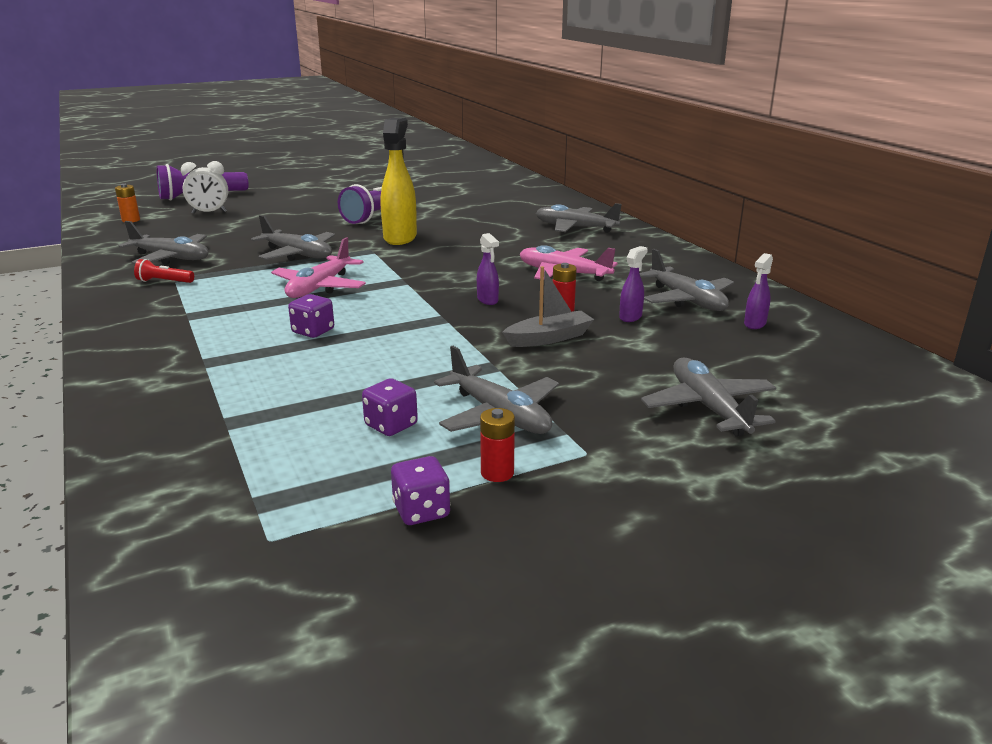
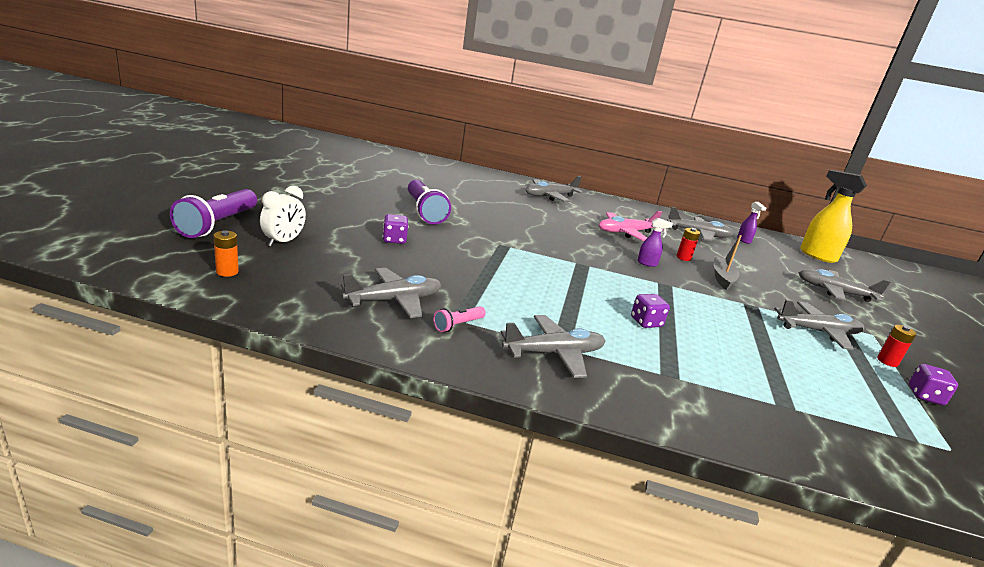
camera: 55 degrees left, 0 degrees up
red flashlight [134,259,194,283] -> pink flashlight [433,306,486,332]
grey plane [251,215,335,261] -> grey plane moved to [500,315,605,378]
pink plane [271,237,366,298] -> none
purple dice [362,378,418,436] -> purple dice moved to [383,214,408,244]
yellow spray bottle [381,117,417,245] -> yellow spray bottle moved to [800,170,867,263]
purple spray bottle [619,246,648,322] -> none

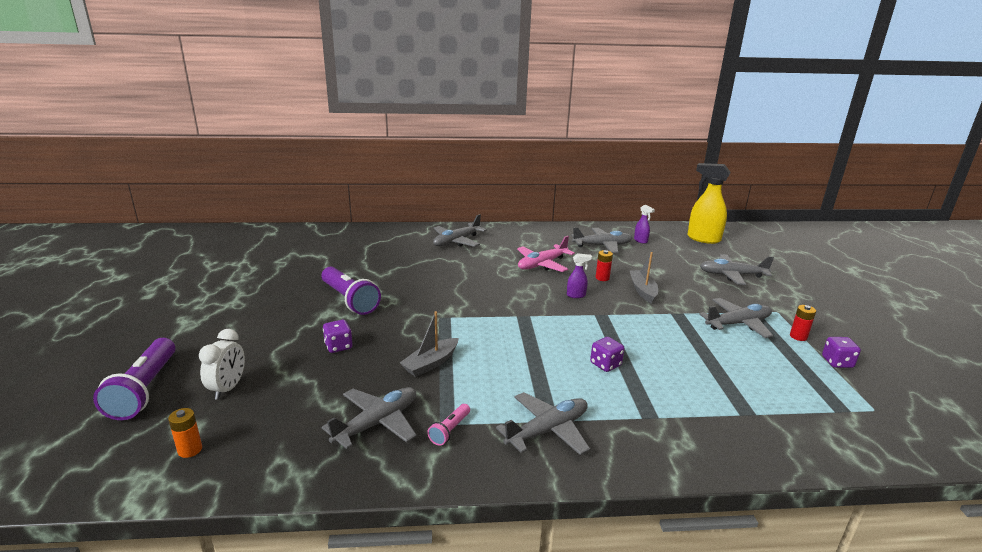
camera: 15 degrees left, 0 degrees up
none -> grey boat [400,311,459,377]

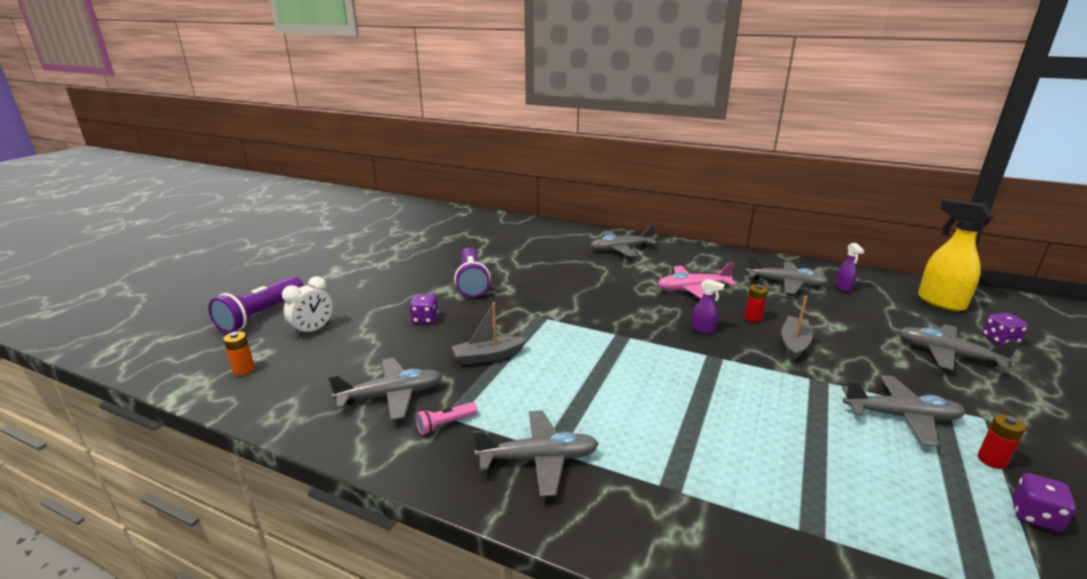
camera: 30 degrees right, 0 degrees up
purple dice [590,337,624,372] -> purple dice moved to [982,313,1028,345]

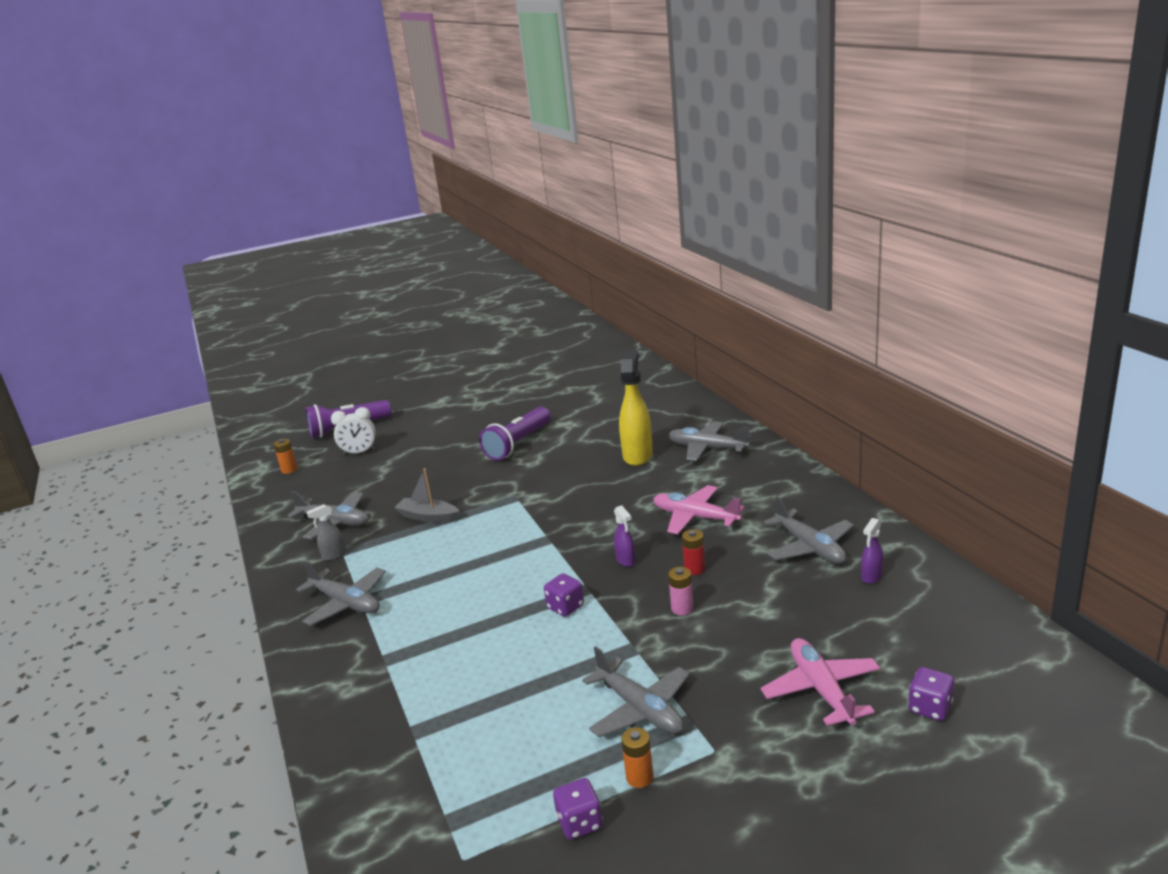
camera: 45 degrees right, 0 degrees up
purple dice [409,294,438,324] -> purple dice moved to [544,573,584,617]
pink flashlight [416,402,478,435] -> grey spray bottle [307,504,346,561]
grey boat [781,295,813,360] -> pink battery [668,567,693,615]
grey plane [898,324,1020,371] -> pink plane [761,638,880,726]
yellow spray bottle [918,199,994,311] -> yellow spray bottle moved to [619,349,653,466]
red battery [978,414,1026,469] -> orange battery [621,727,653,788]

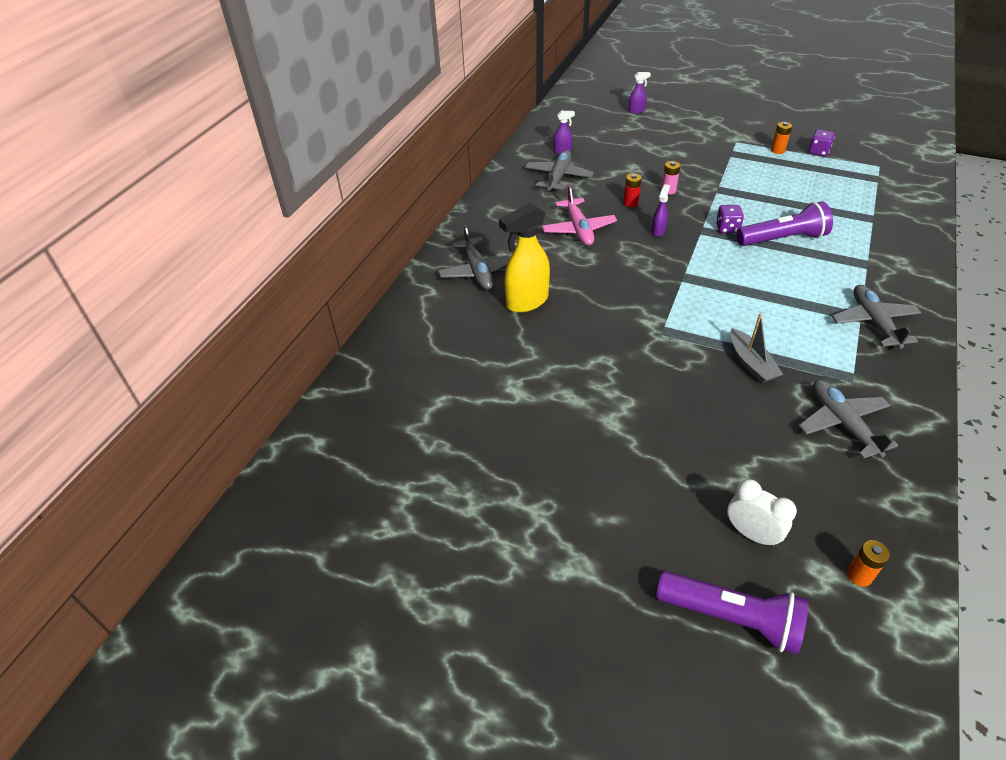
camera: 135 degrees left, 20 degrees up
grey spray bottle [307,504,346,561] -> none
purple flashlight [479,407,551,460] -> purple flashlight moved to [737,201,833,246]
grey plane [582,646,690,737] -> none
pink plane [761,638,880,726] -> none
purple dice [908,667,954,721] -> purple spray bottle [628,72,651,114]

